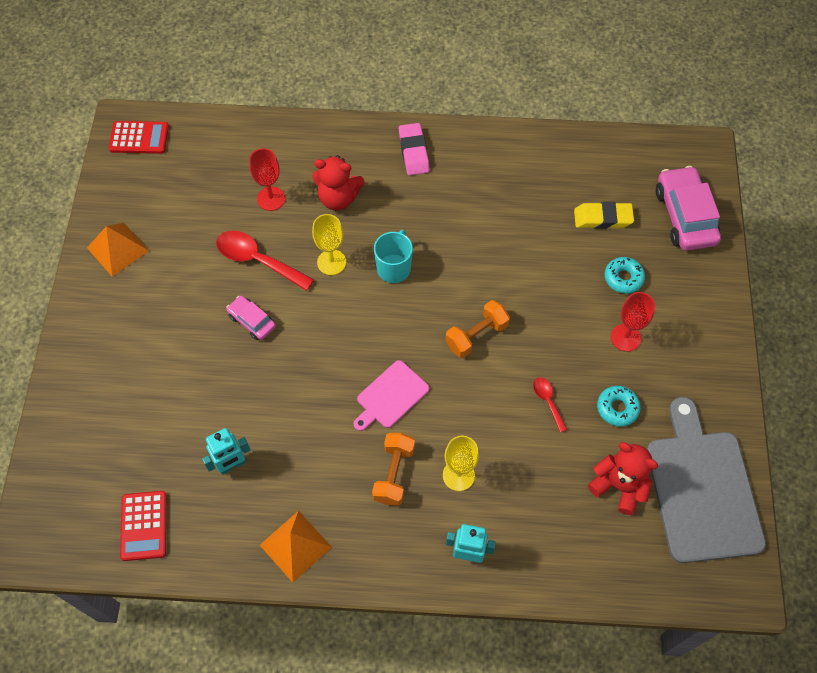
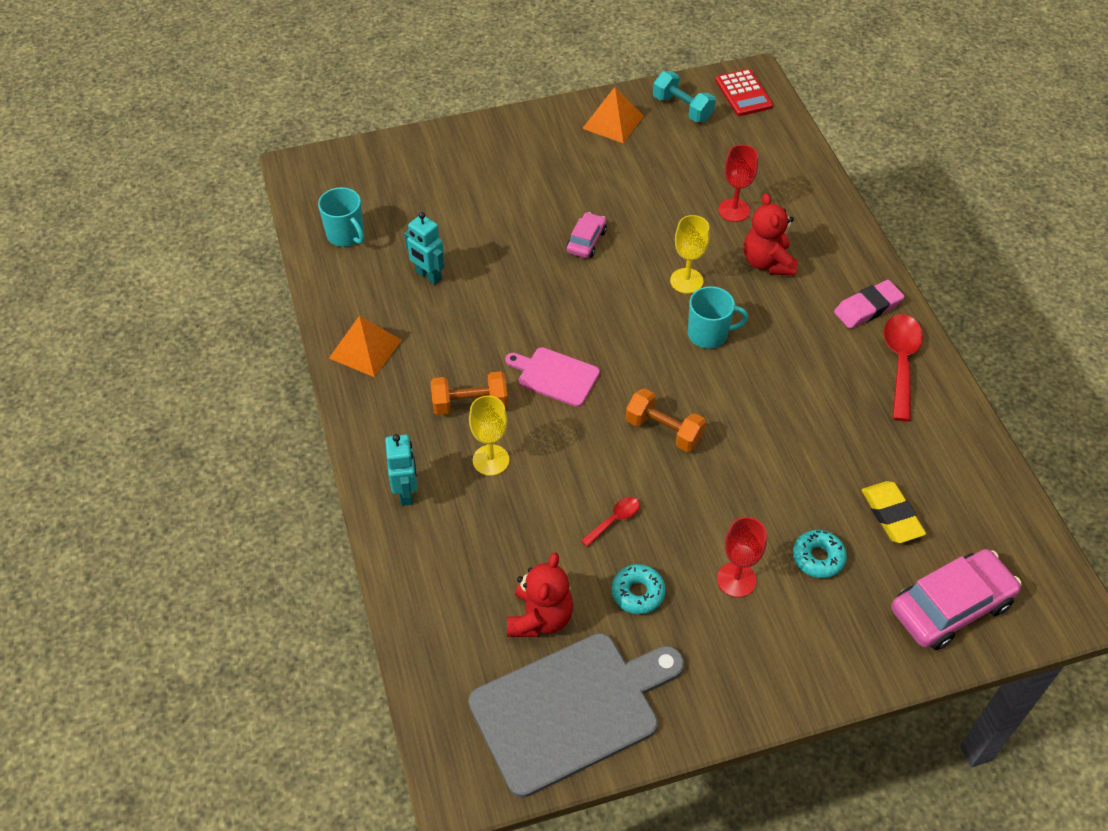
camera: 70 degrees right, 10 degrees down
red calculator [120,491,167,561] -> turquoise mug [318,187,364,247]
red spoon [216,230,314,291] -> red spoon moved to [884,314,923,421]
none -> turquoise dumbbell [653,71,716,122]

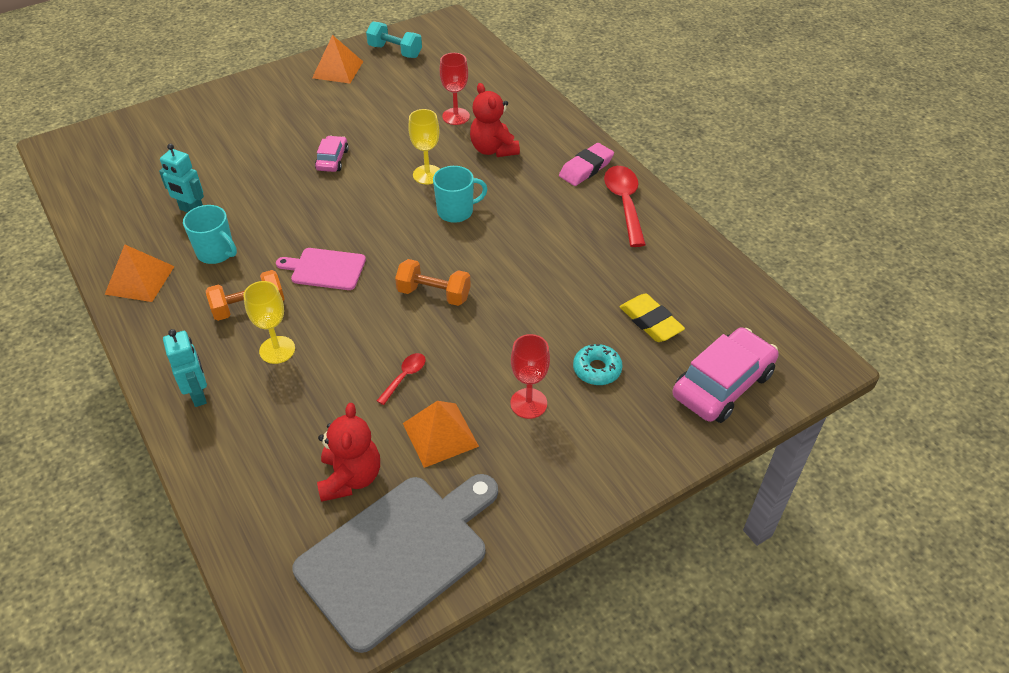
camera: 15 degrees left, 5 degrees down
turquoise mug [318,187,364,247] -> turquoise mug moved to [183,205,237,264]
turquoise donut [612,564,666,614] -> orange pyramid [403,401,479,468]
red calculator [715,69,773,116] -> none

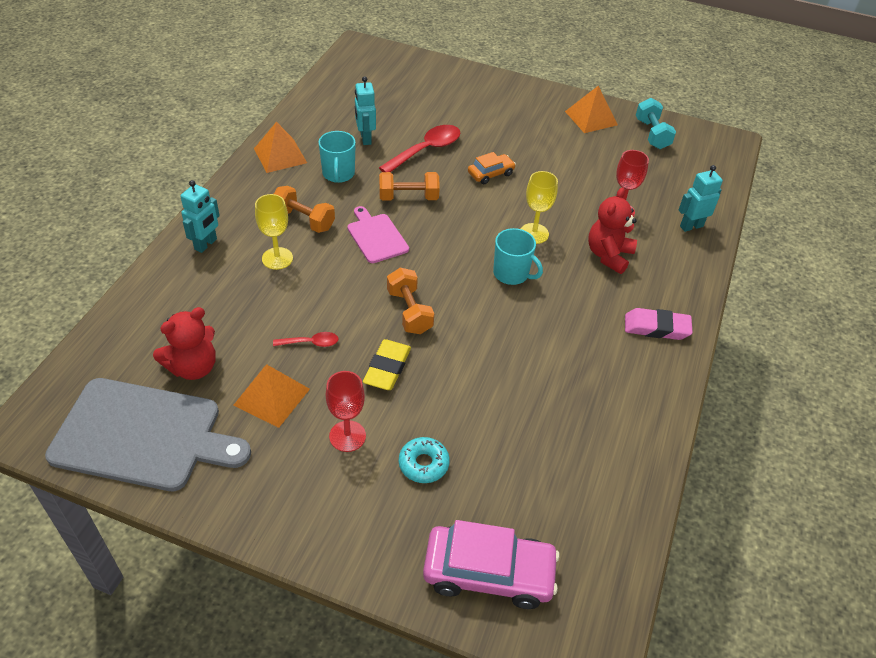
camera: 50 degrees right, 0 degrees up
pink car [315,136,349,172] -> orange car [468,152,516,184]
red spoon [604,166,646,247] -> red spoon moved to [379,125,460,172]
yellow eraser [620,294,685,342] -> yellow eraser moved to [363,339,411,390]
none -> orange dumbbell [379,172,440,201]
none -> turquoise robot [679,165,723,232]

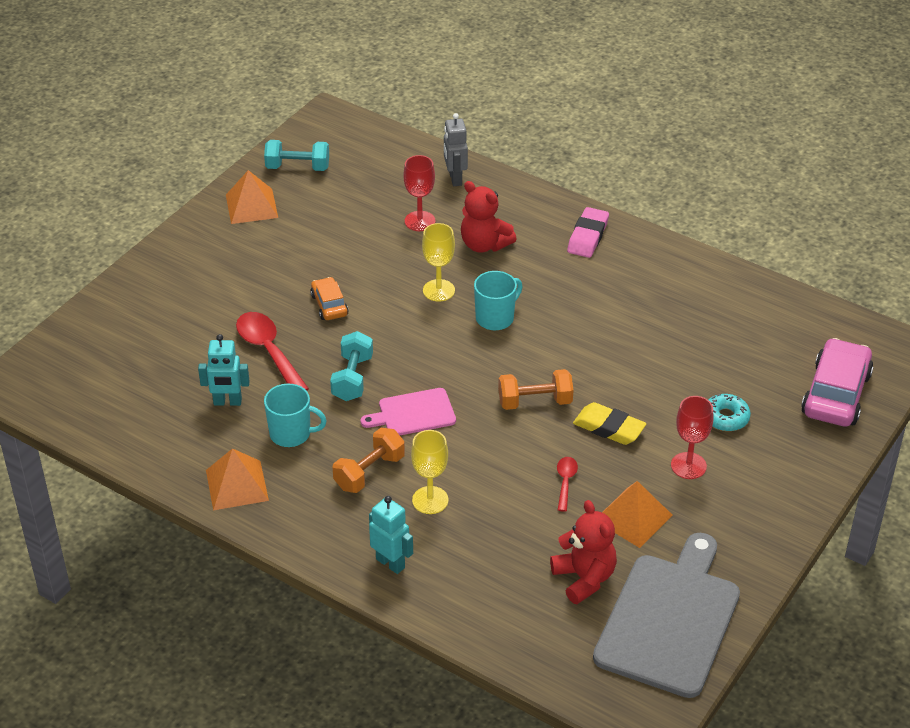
camera: 75 degrees left, 5 degrees down
orange dumbbell [379,172,440,201] -> turquoise dumbbell [330,331,373,401]
turquoise robot [679,165,723,232] -> grey robot [444,113,468,186]

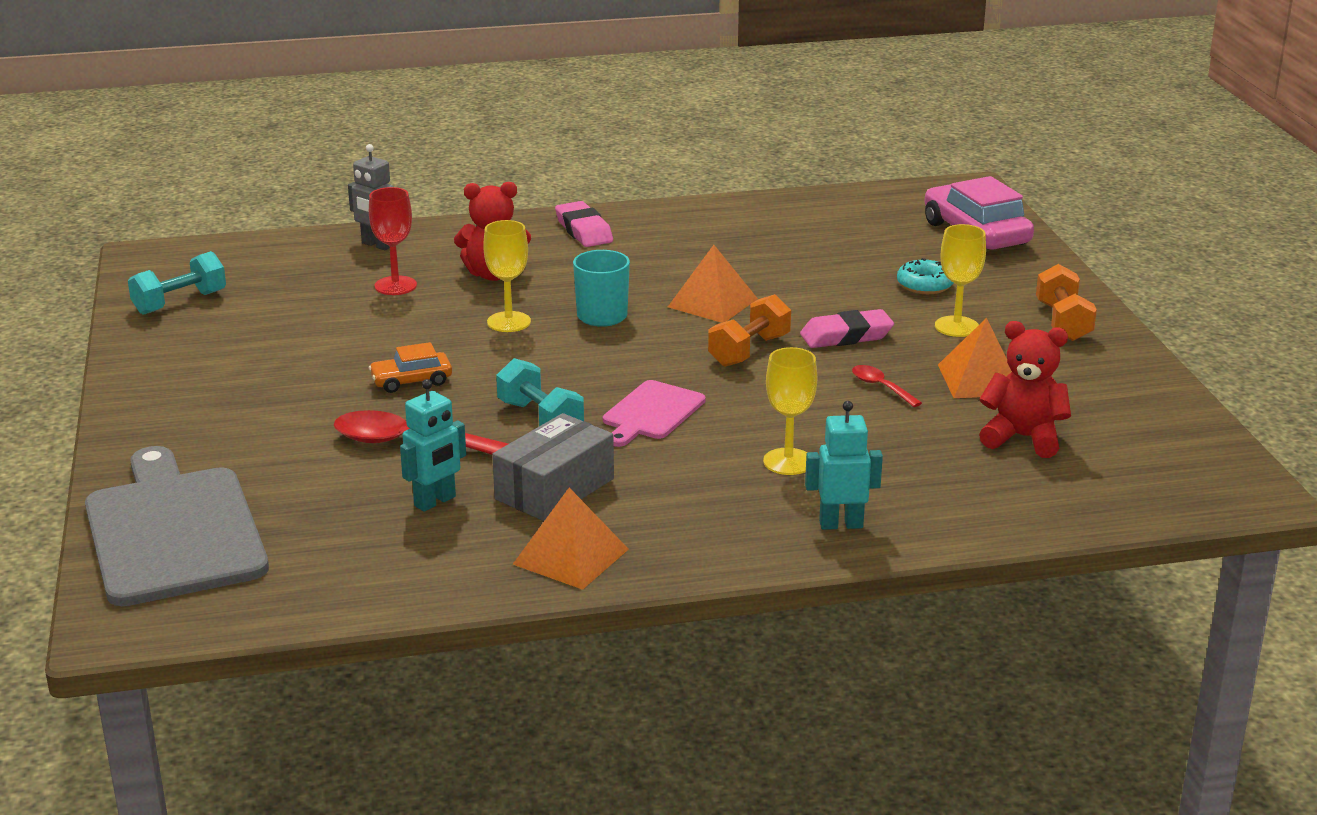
camera: 45 degrees left, 15 degrees down
orange pyramid [226,170,278,224] -> orange pyramid moved to [668,245,758,323]
turquoise mug [264,384,327,447] -> grey box [492,413,614,521]
orange car [310,277,349,320] -> orange car turned 45 degrees counterclockwise [369,342,452,393]
orange dumbbell [333,428,405,493] -> orange dumbbell moved to [1036,264,1097,341]
yellow eraser [573,402,646,445] -> pink eraser [800,309,894,348]
grey cutting board [593,533,740,698] -> grey cutting board moved to [85,446,269,606]
red goblet [671,396,714,479] -> yellow goblet [935,224,986,337]

